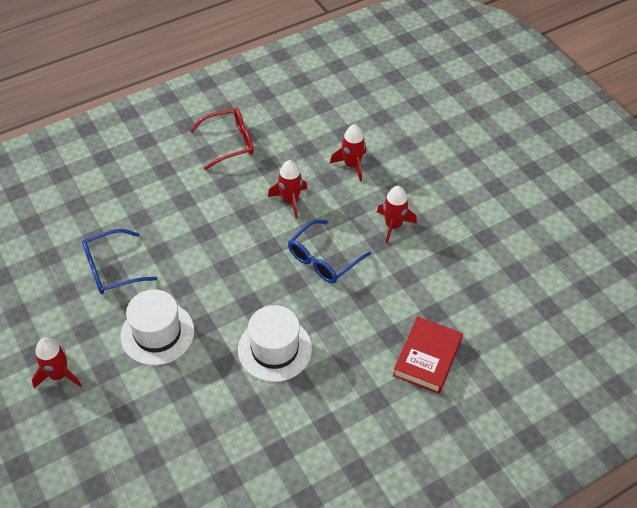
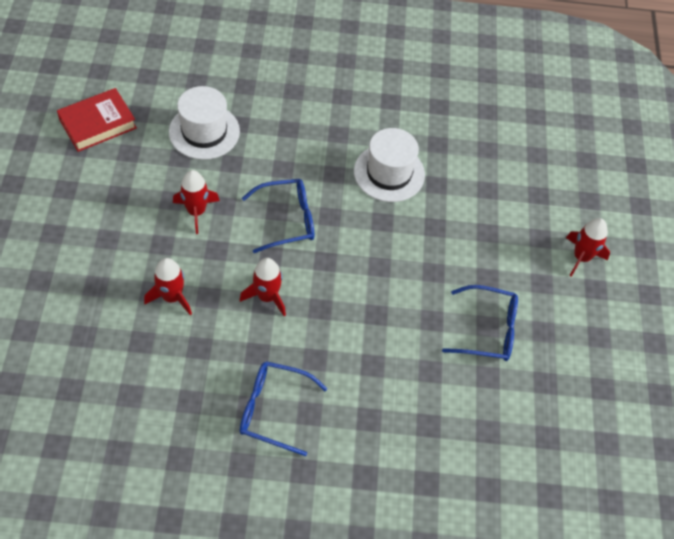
camera: 150 degrees left, 5 degrees up
white hat [121,289,194,365] -> white hat moved to [169,86,240,160]
red glasses [190,108,254,170] -> blue glasses [240,361,327,456]
red book [393,316,463,394] -> red book moved to [57,88,137,152]

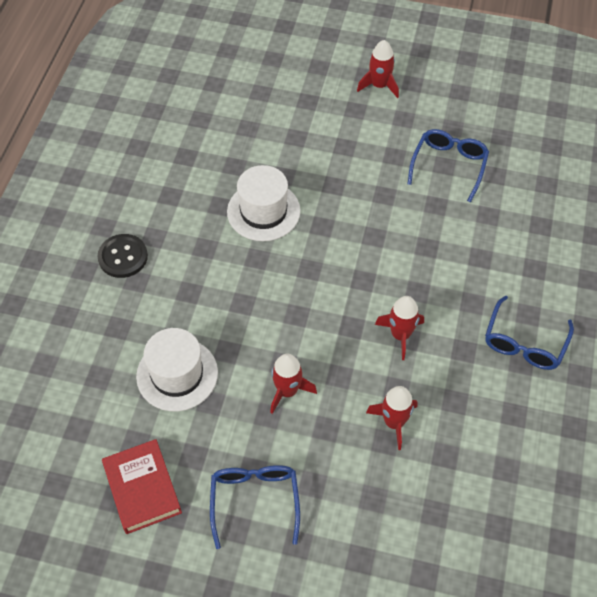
camera: 75 degrees left, 0 degrees up
blue glasses [242,179,314,253] -> blue glasses moved to [210,465,300,549]
none -> black button [98,234,148,278]

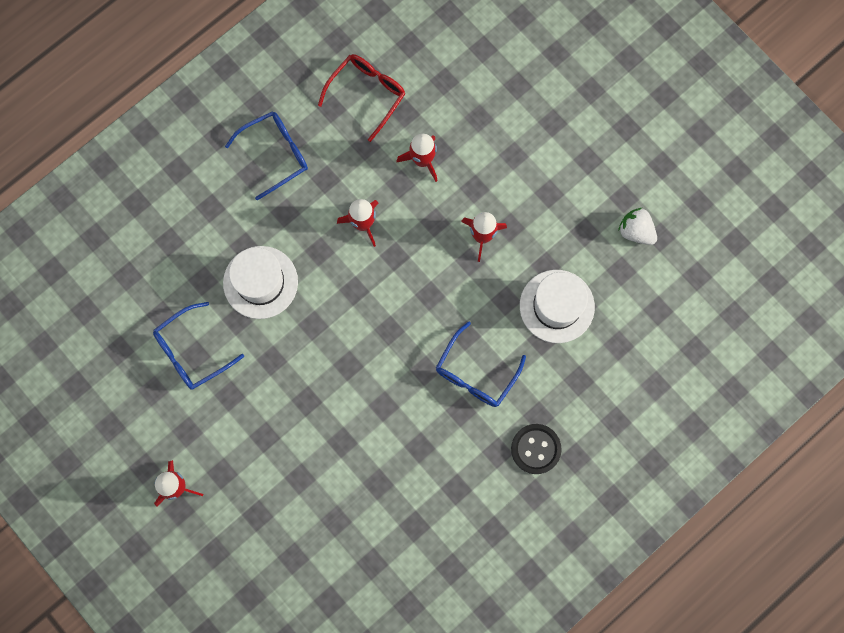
camera: 145 degrees left, 20 degrees up
red book [102,439,182,534] -> white strawberry [618,208,657,245]
blue glasses [210,465,300,549] -> blue glasses moved to [436,322,526,407]
white hat [227,165,300,241] -> white hat moved to [223,246,298,319]
none -> red glasses [318,54,405,142]

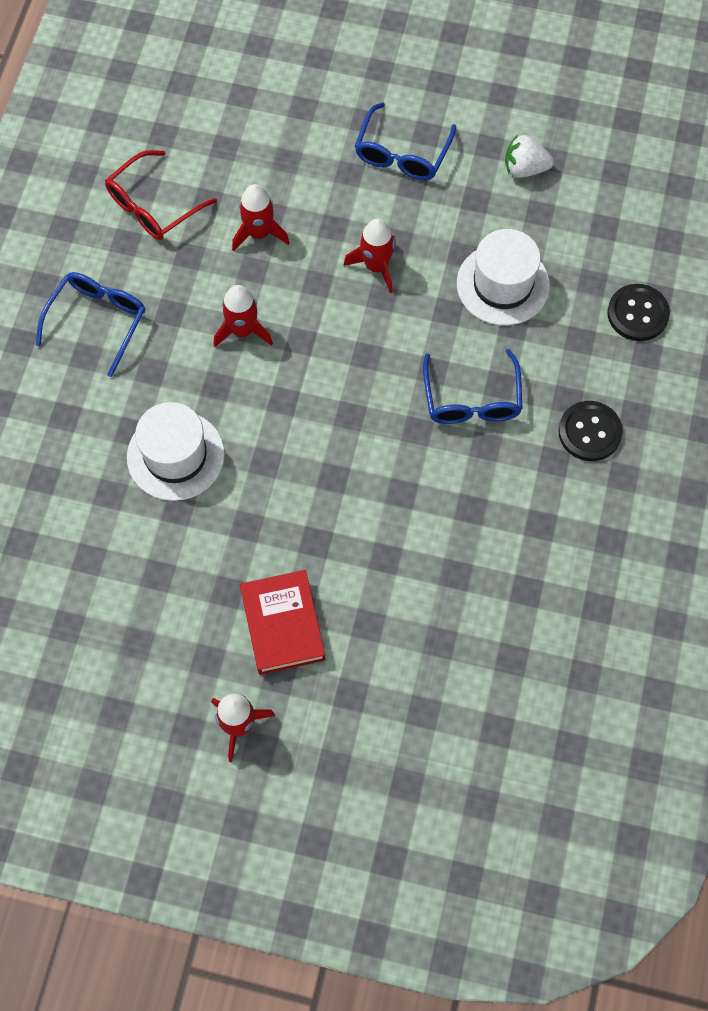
camera: 35 degrees left, 10 degrees down
blue glasses [153,302,244,390] -> blue glasses moved to [355,102,456,180]
red glasses [318,54,405,142] -> red glasses turned 135 degrees counterclockwise [105,150,217,240]
none -> red book [240,570,325,675]
none -> black button [608,284,670,341]

